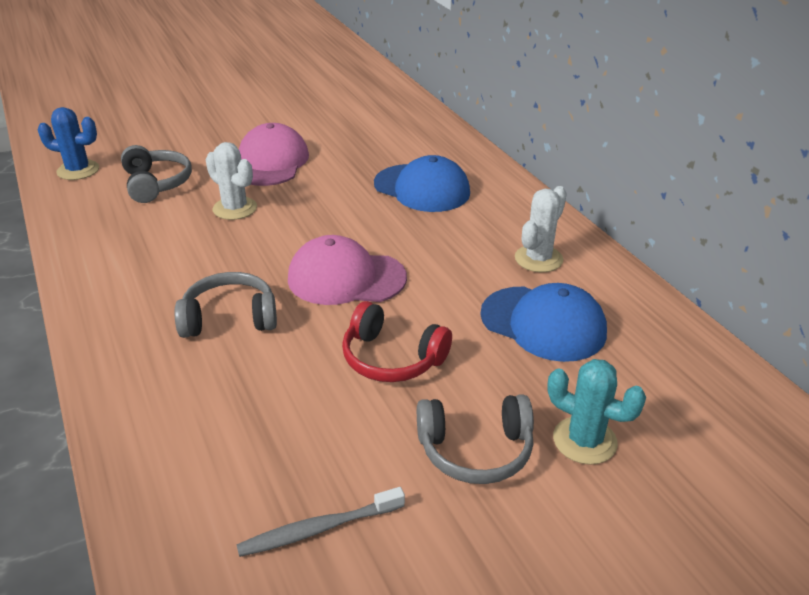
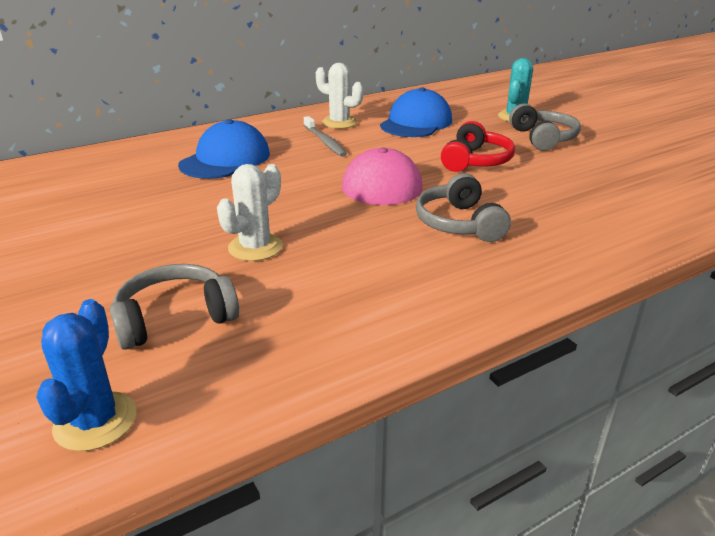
camera: 95 degrees left, 5 degrees down
grey toothbrush [236,487,405,557] -> grey toothbrush moved to [304,116,347,157]
pink cap [239,123,309,186] -> none

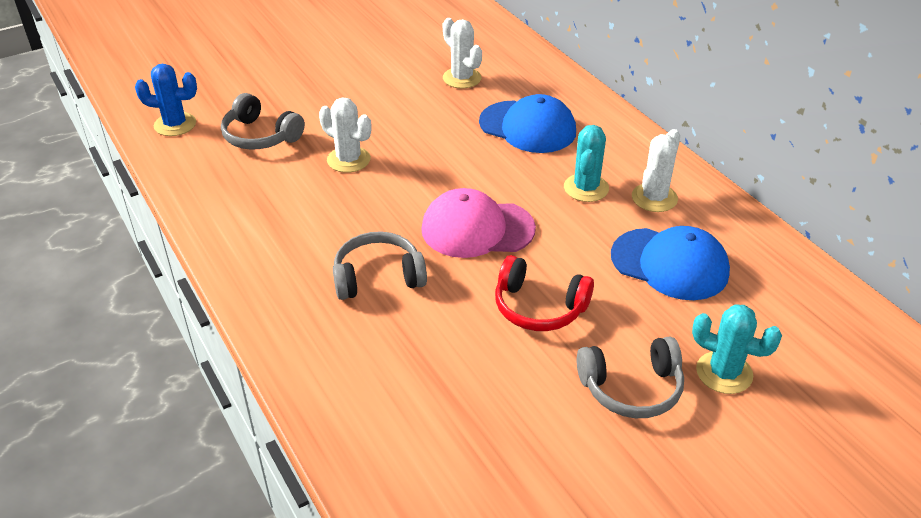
camera: 90 degrees right, 10 degrees up
grey headphones [110,264,239,350] -> grey headphones turned 150 degrees clockwise [221,93,305,150]
grey toothbrush [304,116,347,157] -> turquoise cactus [564,125,609,202]
none -> white cactus [443,18,482,88]

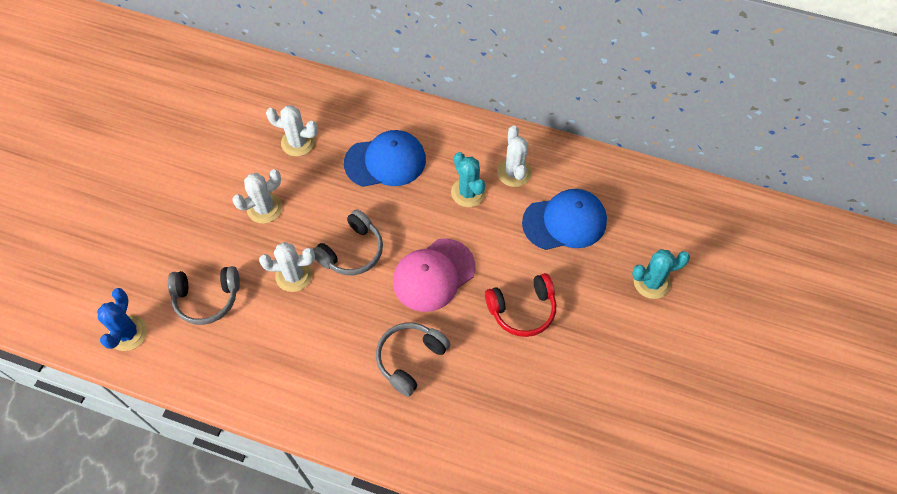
camera: 40 degrees left, 20 degrees up
blue cactus [135,64,197,136] -> blue cactus turned 45 degrees counterclockwise [97,288,147,351]
grey headphones [577,337,684,418] -> grey headphones moved to [313,209,383,275]
none -> white cactus [232,169,282,224]

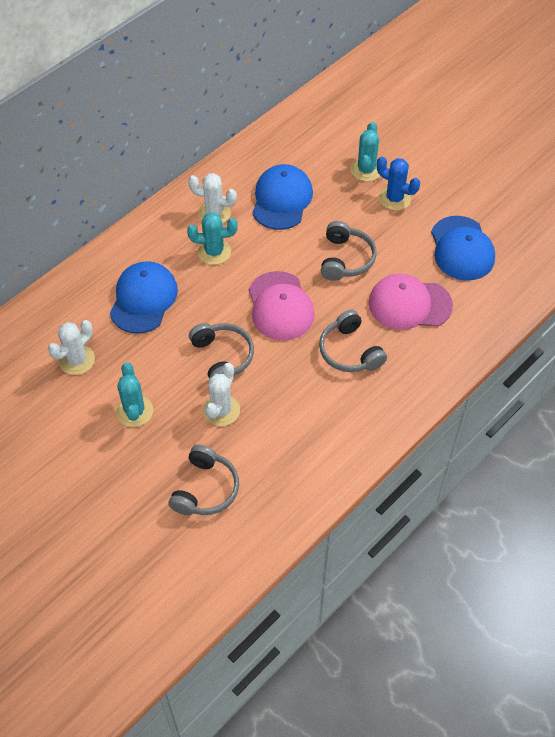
camera: 65 degrees left, 5 degrees down
blue cactus [97,288,147,351] -> blue cactus moved to [377,157,420,211]
white cactus [232,169,282,224] -> turquoise cactus [116,363,153,427]
red headphones [485,273,556,337] -> grey headphones [321,221,377,281]
none -> pink cap [369,274,453,330]
none -> blue cap [431,216,495,281]

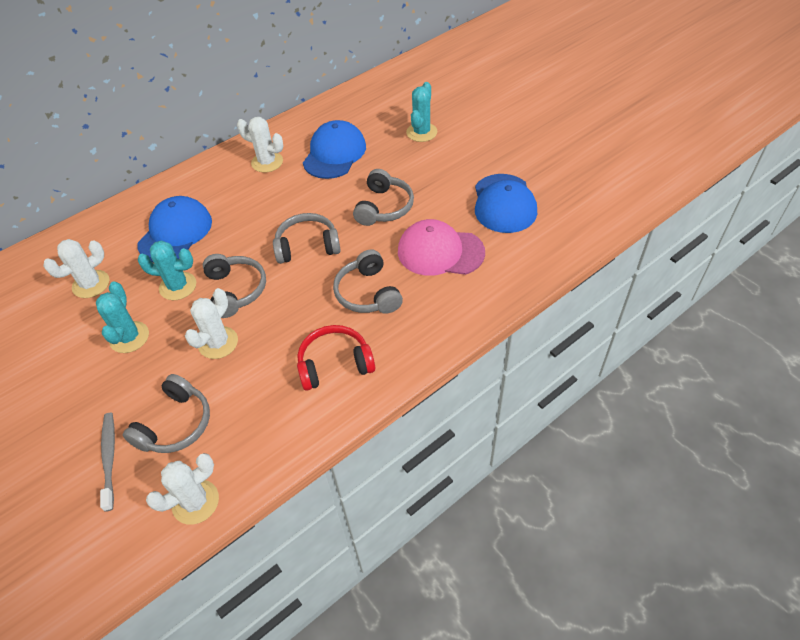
camera: 10 degrees right, 5 degrees down
turquoise cactus [187,212,238,265] -> turquoise cactus moved to [137,240,196,300]
pink cap [249,271,315,340] -> grey headphones [273,213,341,264]
blue cactus [377,157,420,211] -> none
none -> grey toothbrush [100,413,115,512]
none -> white cactus [146,453,219,525]
none -> red headphones [297,325,375,391]

